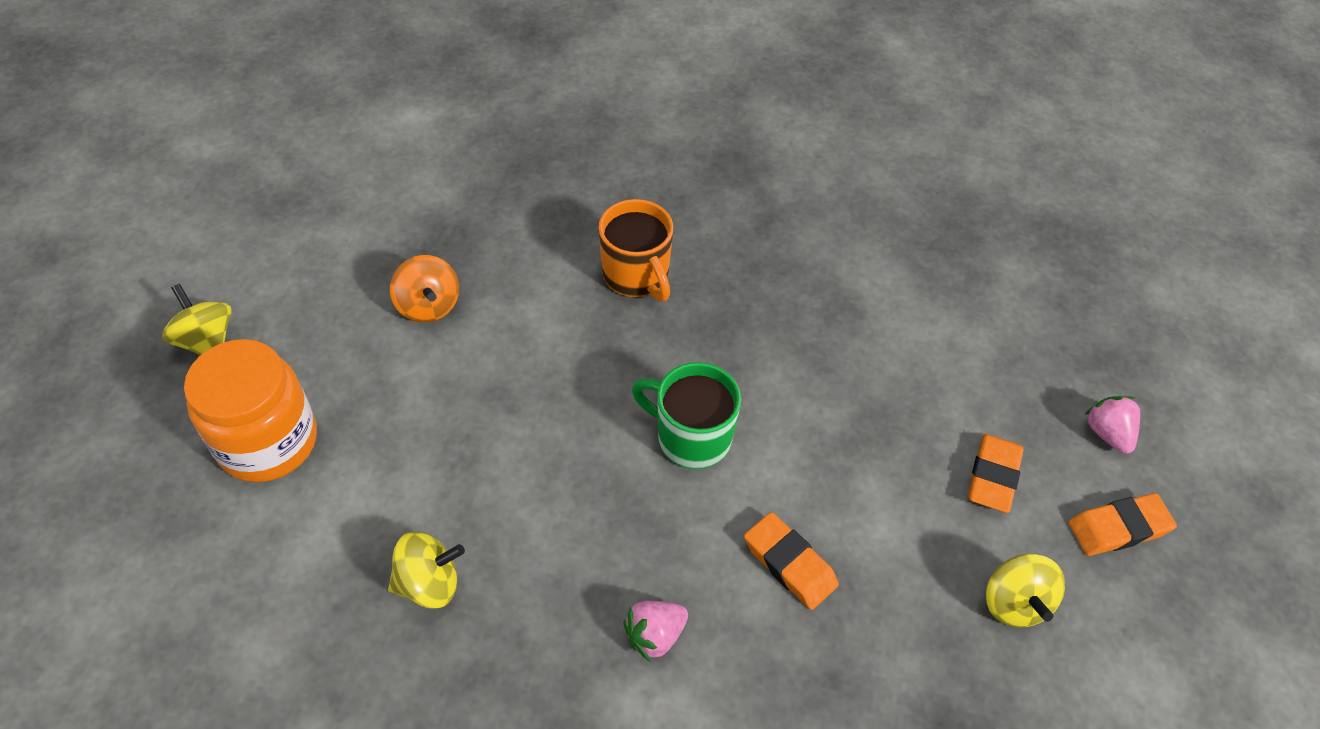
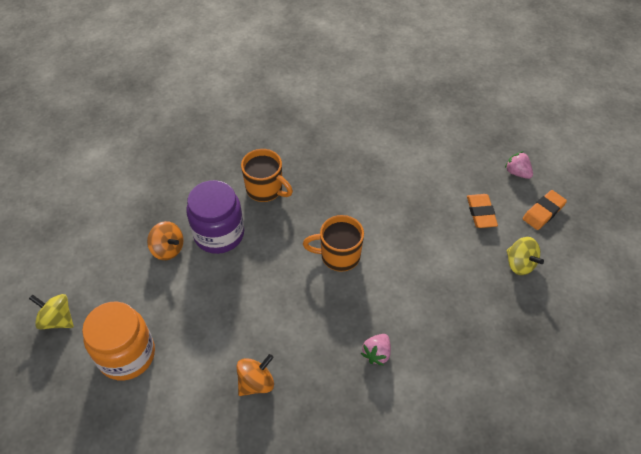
camera: 25 degrees left, 0 degrees up
yellow spinning top [388,531,465,609] -> orange spinning top [237,354,274,396]
green mug [632,362,741,469] -> orange mug [303,215,364,272]
orange eraser [744,512,839,610] -> none
none -> purple jar [186,180,244,254]

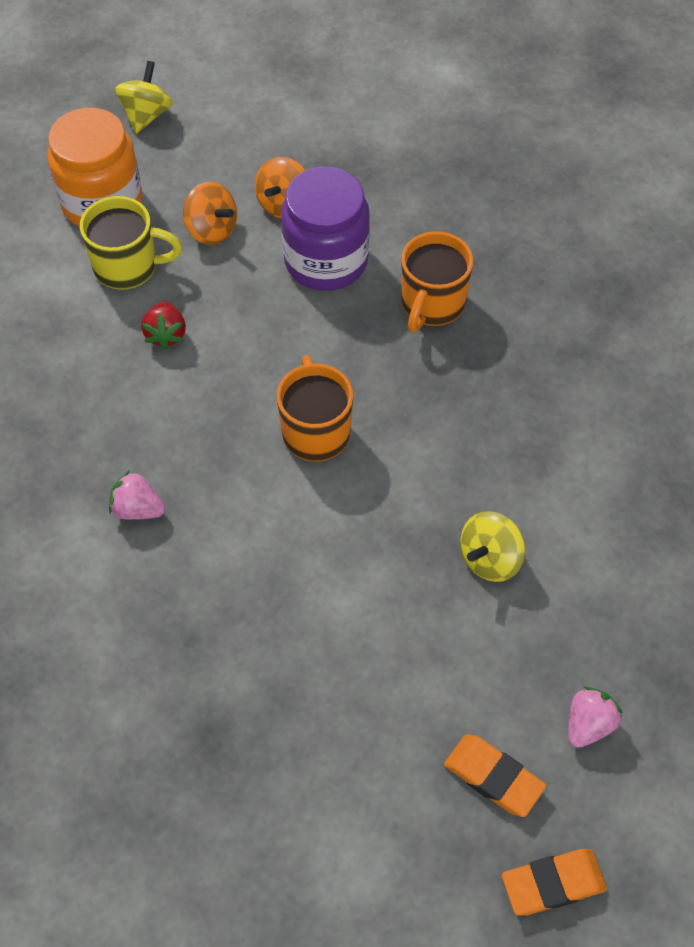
camera: 80 degrees right, 5 degrees up
orange spinning top [237,354,274,396] -> orange spinning top moved to [183,182,237,245]
orange eraser [467,194,498,228] -> orange eraser moved to [502,849,607,916]
yellow spinning top [506,237,544,275] -> yellow spinning top moved to [460,511,525,582]
none -> yellow mug [80,196,182,290]
none -> red strawberry [141,301,186,350]

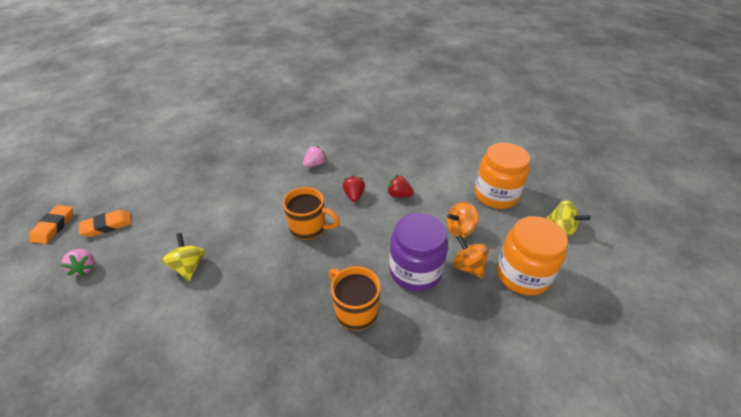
camera: 115 degrees right, 15 degrees down
yellow mug [80,196,182,290] -> none
none -> red strawberry [343,175,365,202]
none -> orange jar [497,216,568,296]

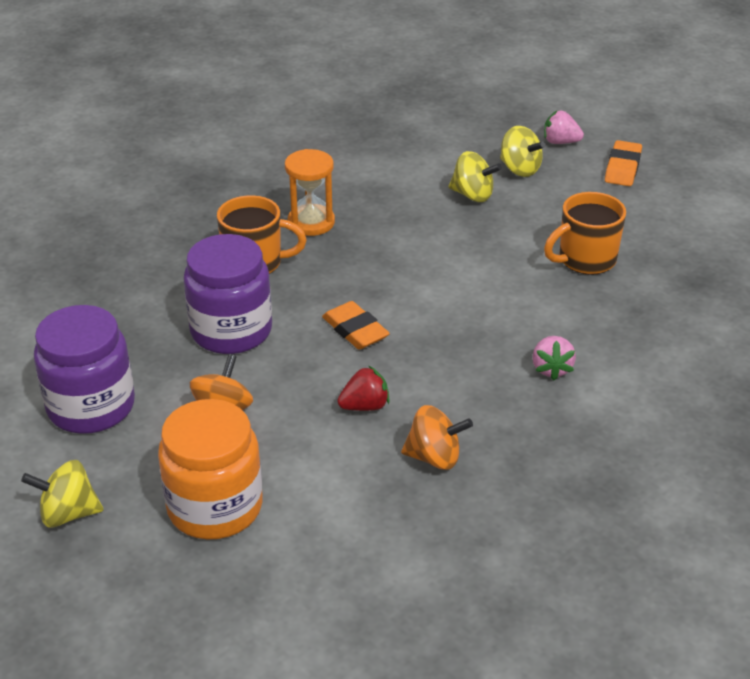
camera: 135 degrees right, 5 degrees down
orange eraser [29,205,73,244] -> orange eraser moved to [322,301,390,350]
orange mug [283,187,340,240] -> orange mug moved to [544,192,626,275]
red strawberry [343,175,365,202] -> none
orange spinning top [452,235,489,278] -> orange spinning top moved to [401,405,473,470]
orange jar [497,216,568,296] -> purple jar [34,305,135,434]
none -> orange hourglass [285,149,335,236]
none -> yellow spinning top [500,126,546,177]

